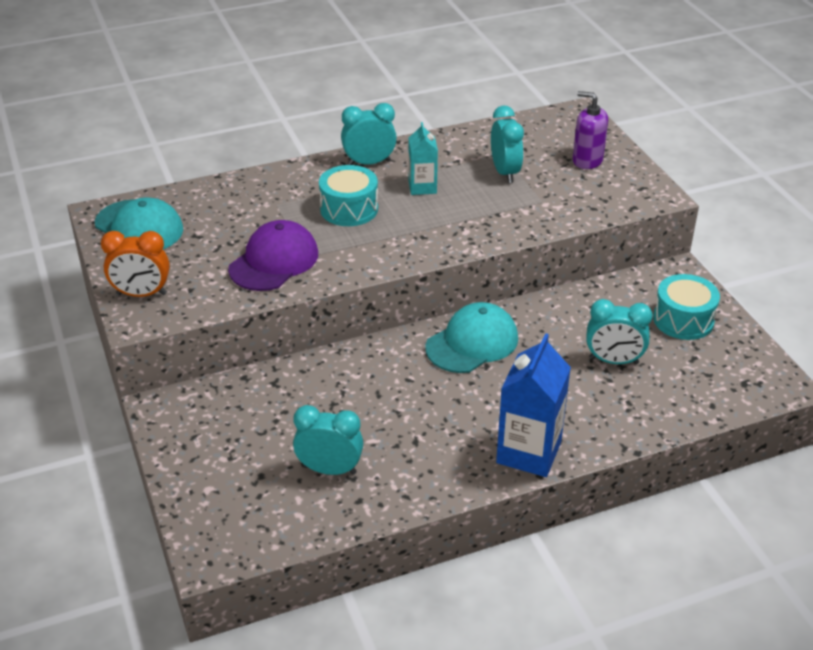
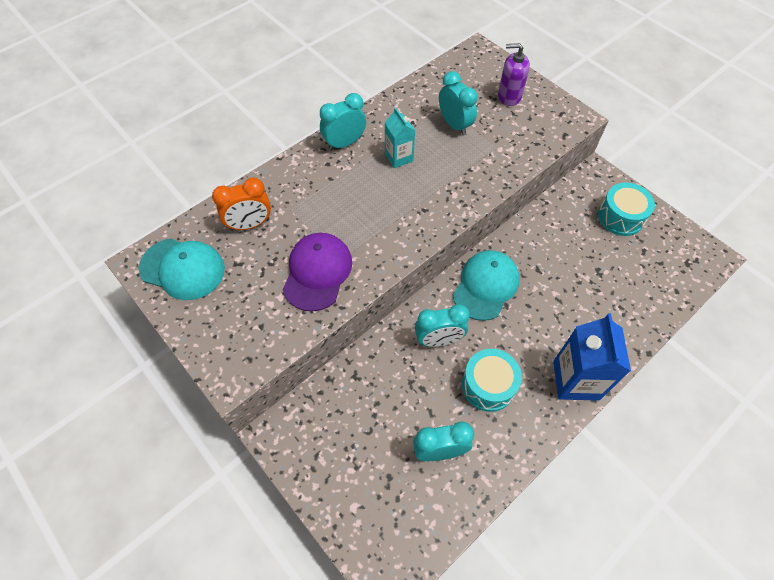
camera: 20 degrees left, 20 degrees up
orange clock [101,231,170,297] -> orange clock moved to [212,178,271,231]
turquoise drum [319,165,378,226] -> turquoise drum moved to [462,349,522,412]
turquoise clock [586,299,653,364] -> turquoise clock moved to [415,304,470,347]

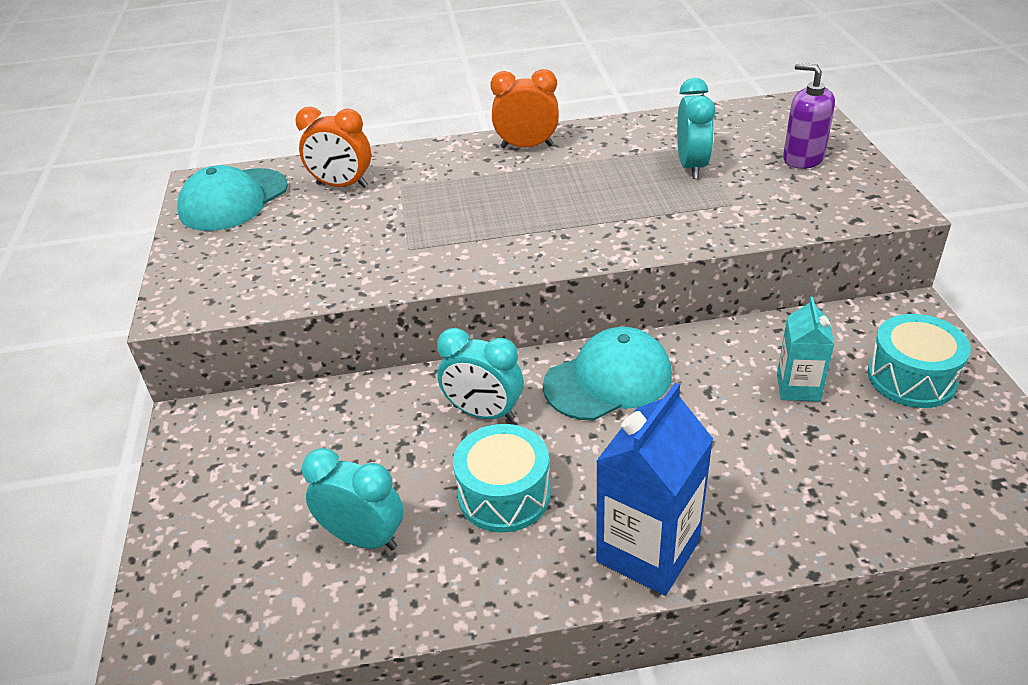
camera: 35 degrees right, 20 degrees down
turquoise cap [139,239,225,300] -> turquoise cap turned 75 degrees clockwise [177,165,288,231]
purple cap [283,233,352,312] -> none
turquoise clock [320,93,366,151] -> orange clock [490,69,559,148]
turquoise carton [385,107,415,168] -> turquoise carton moved to [777,297,834,402]

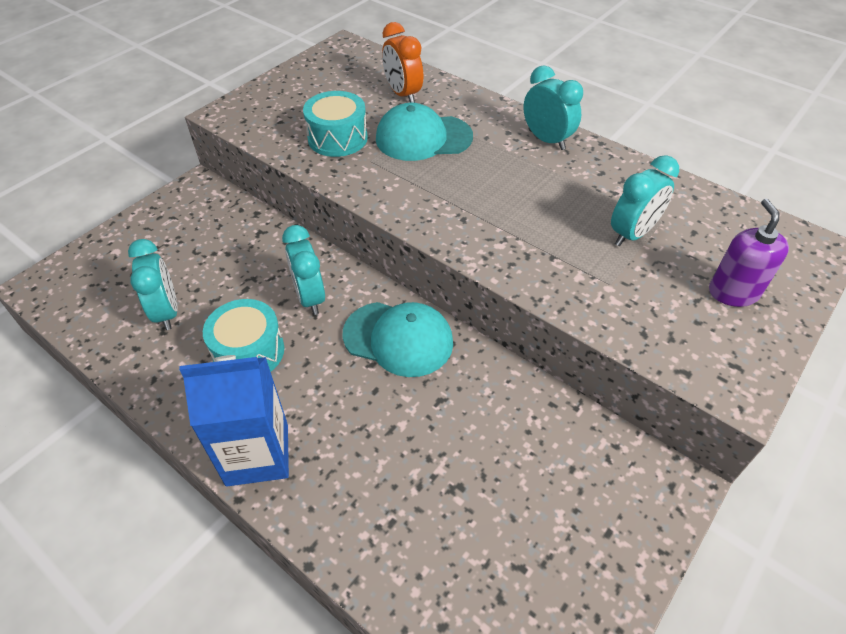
camera: 45 degrees right, 10 degrees up
turquoise cap [177,165,288,231] -> turquoise cap moved to [376,103,473,161]
orange clock [490,69,559,148] -> turquoise clock [523,65,583,150]
turquoise carton [777,297,834,402] -> none
turquoise drum [867,314,971,408] -> turquoise drum moved to [303,91,368,157]

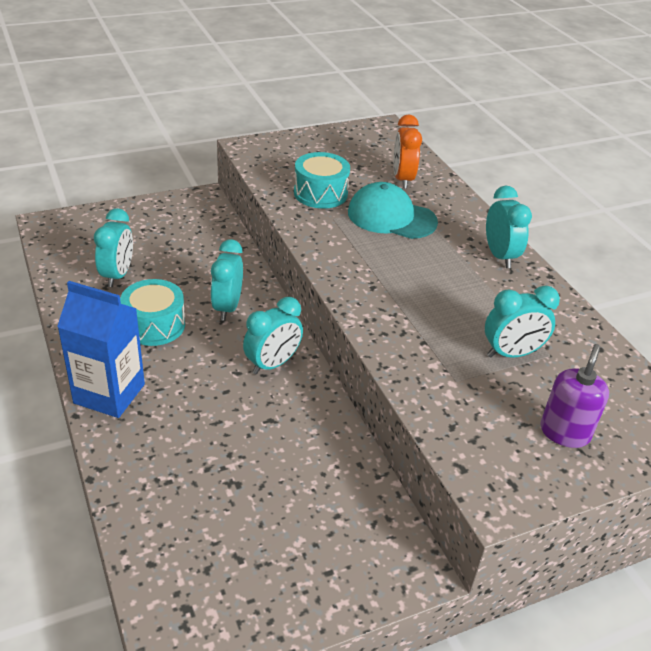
camera: 25 degrees right, 10 degrees down
turquoise cap [343,302,453,377] -> turquoise clock [243,297,303,375]

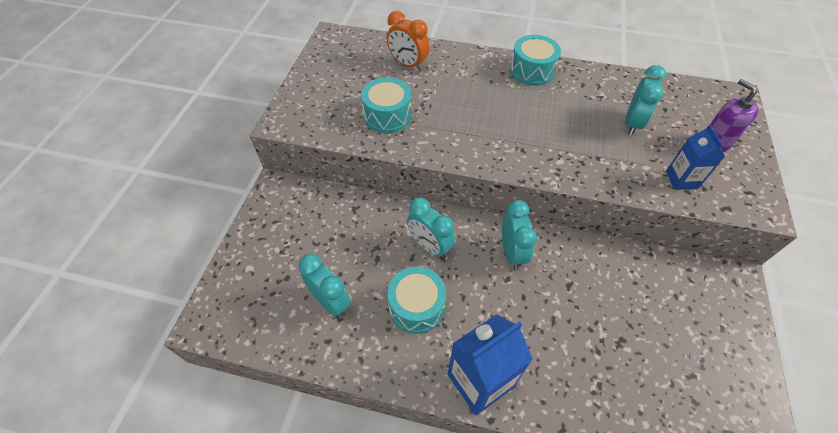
camera: 50 degrees left, 15 degrees up
turquoise cap [348,182,438,239] -> none
turquoise clock [486,186,532,268] -> turquoise drum [510,35,561,86]
none -> blue carton [666,125,725,190]

